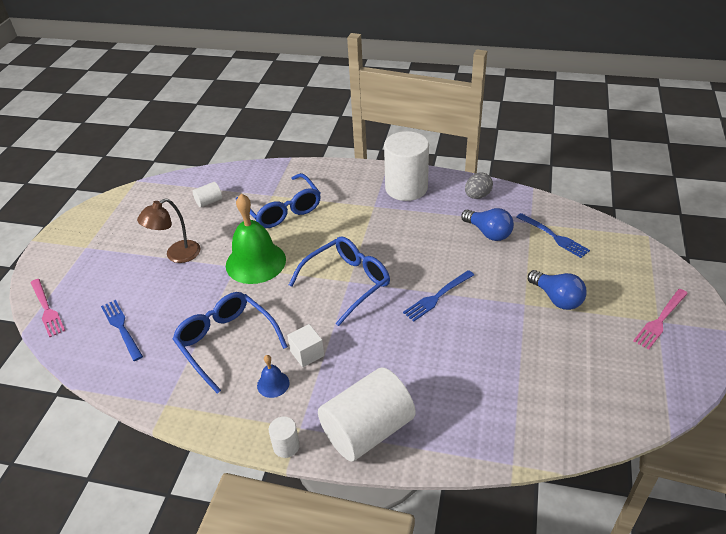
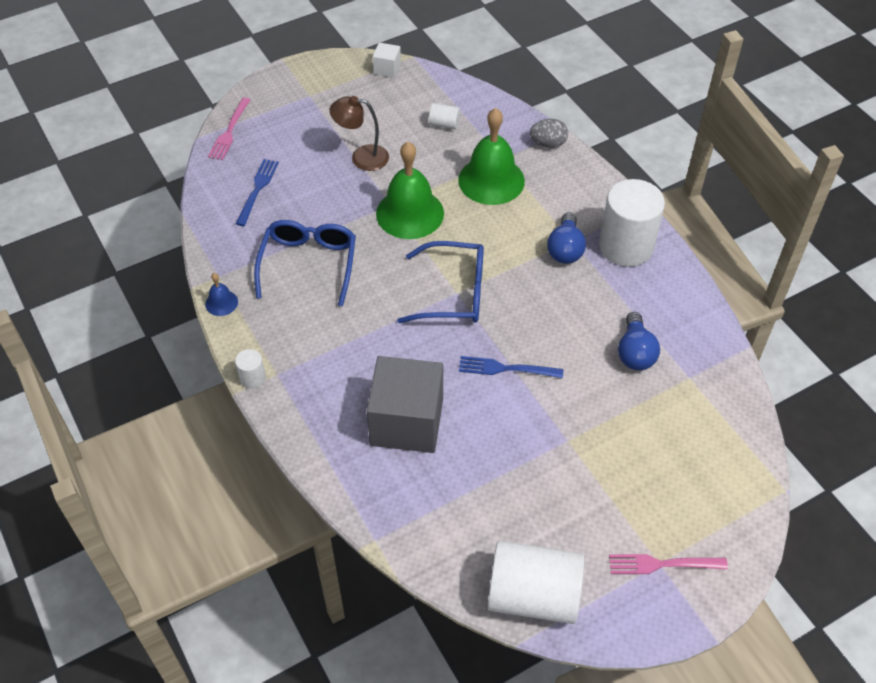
camera: 45 degrees right, 10 degrees up
blue glasses [236,173,321,228] -> green bell [458,108,525,205]
blue bell [257,355,289,398] -> blue bell moved to [205,273,238,316]
white cube [287,324,324,367] -> white cube moved to [373,43,401,78]
white cylinder [318,367,416,462] -> white cylinder moved to [488,541,584,624]
grey egg [465,173,493,199] -> grey egg moved to [530,119,568,148]
blue fork [516,213,590,258] -> none
blue light bulb [528,270,587,310] -> blue light bulb moved to [547,212,586,264]
none -> grey cube [366,356,443,453]

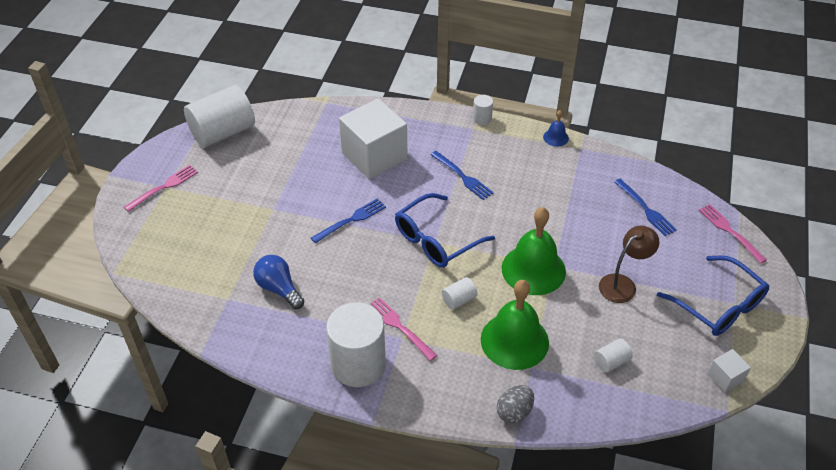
camera: 135 degrees right, 5 degrees down
blue glasses [254,220,356,306] -> blue glasses moved to [657,255,769,336]
grey cube [366,356,443,453] -> white cube [339,98,407,179]
blue light bulb [547,212,586,264] -> pink fork [371,297,437,361]
none -> blue fork [431,151,494,200]
none -> white cylinder [442,277,477,310]

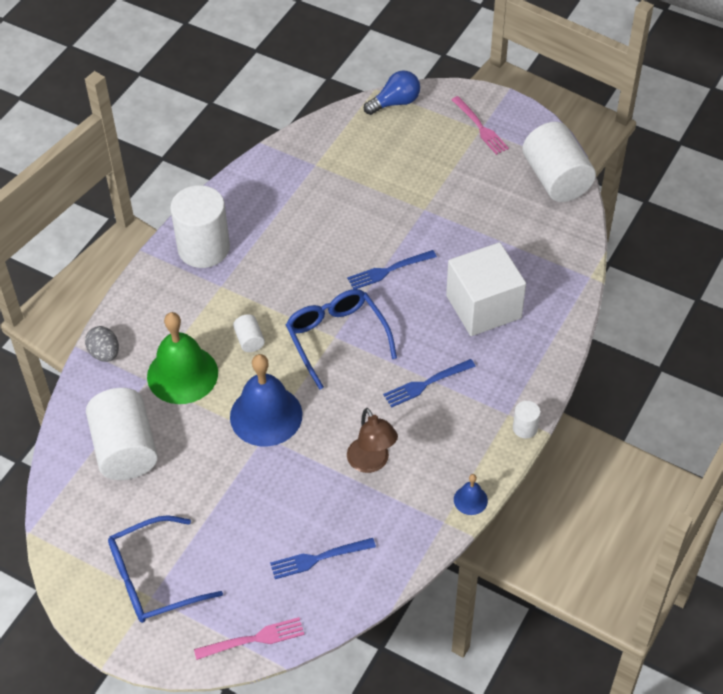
camera: 105 degrees right, 5 degrees up
blue light bulb [253,255,305,309] -> blue light bulb moved to [364,71,420,115]
blue fork [311,198,386,244] -> blue fork turned 90 degrees clockwise [347,250,437,289]
pink fork [371,297,437,361] -> none
green bell [502,207,566,295] -> blue bell [230,354,303,446]
white cylinder [594,338,633,373] -> white cylinder [86,388,158,480], size x2.29
brown lamp [599,226,659,303] -> brown lamp moved to [347,408,398,473]
white cube [708,349,751,393] -> none

